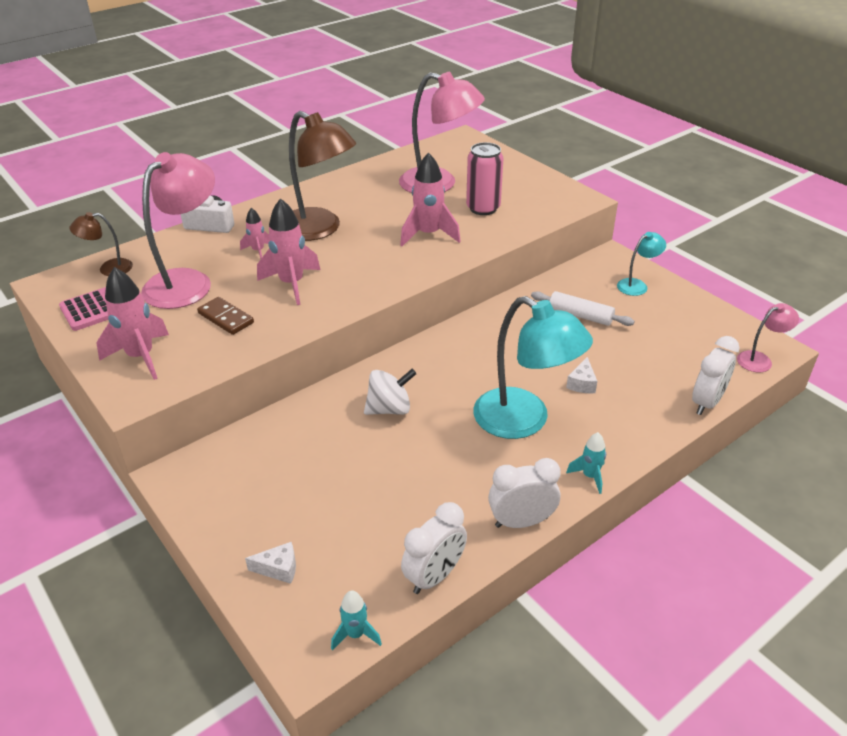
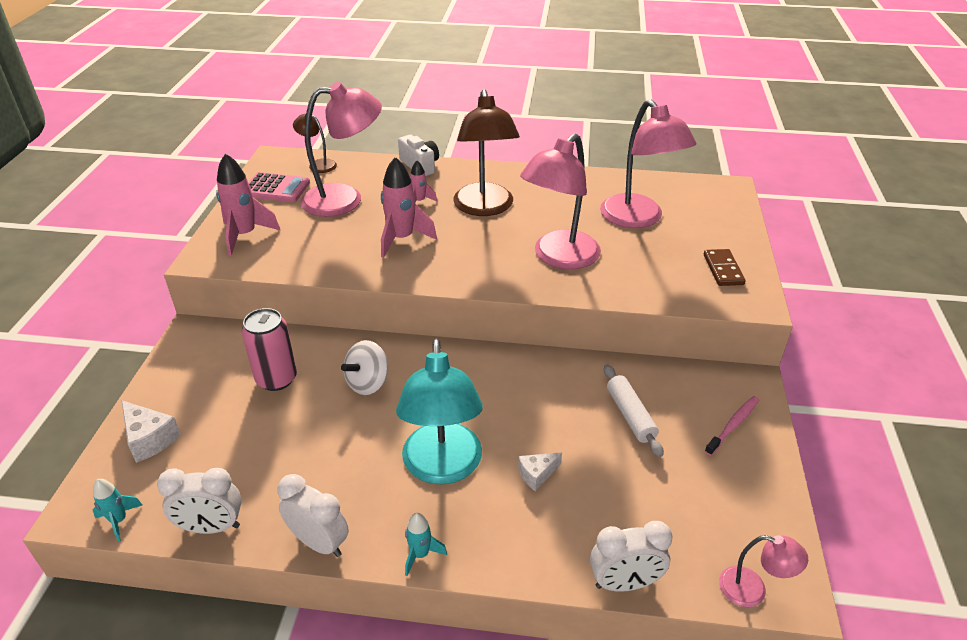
camera: 45 degrees right, 0 degrees up
brown domino [197,297,254,335] -> brown domino moved to [704,249,745,286]
white cheese [245,542,296,584] -> white cheese [122,400,181,463], size x1.53
white spinning top [364,369,416,415] -> white spinning top turned 105 degrees clockwise [341,340,388,395]
pink rocket [400,153,461,246] -> pink lamp [520,134,601,269]
pink can [466,142,504,215] -> pink can moved to [242,308,297,391]
turquoise lamp [617,232,666,296] -> pink toothbrush [705,396,759,456]

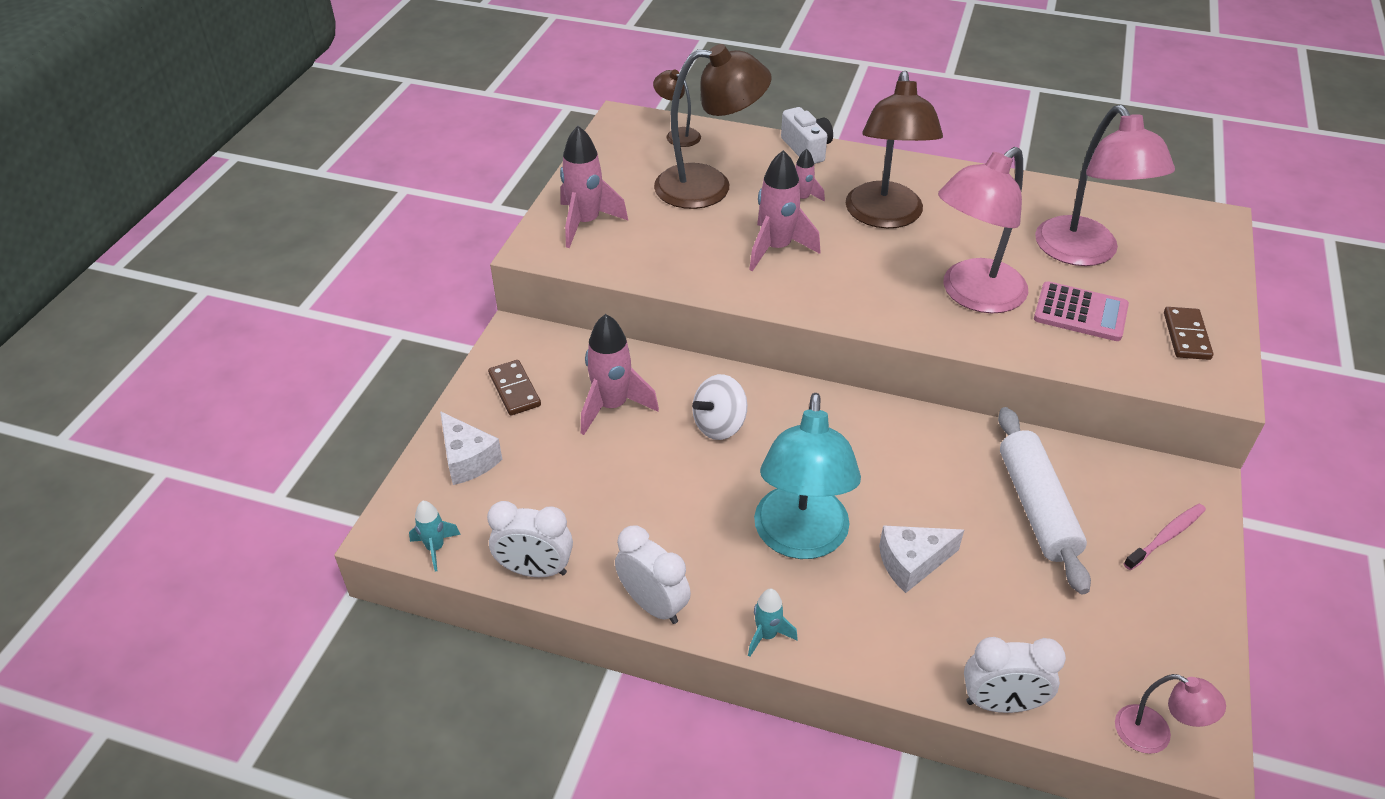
camera: 10 degrees right, 5 degrees up
pink can [242,308,297,391] -> pink rocket [581,314,659,435]
pink calculator [248,172,310,202] -> pink calculator moved to [1034,281,1129,341]
pink lamp [300,82,382,217] -> brown lamp [654,44,772,209]
white cheese [518,452,562,491] -> white cheese [879,525,964,593], size x1.53
white rolling pin [604,364,663,457] -> white rolling pin [998,407,1091,594], size x1.51
none -> brown domino [488,360,541,415]

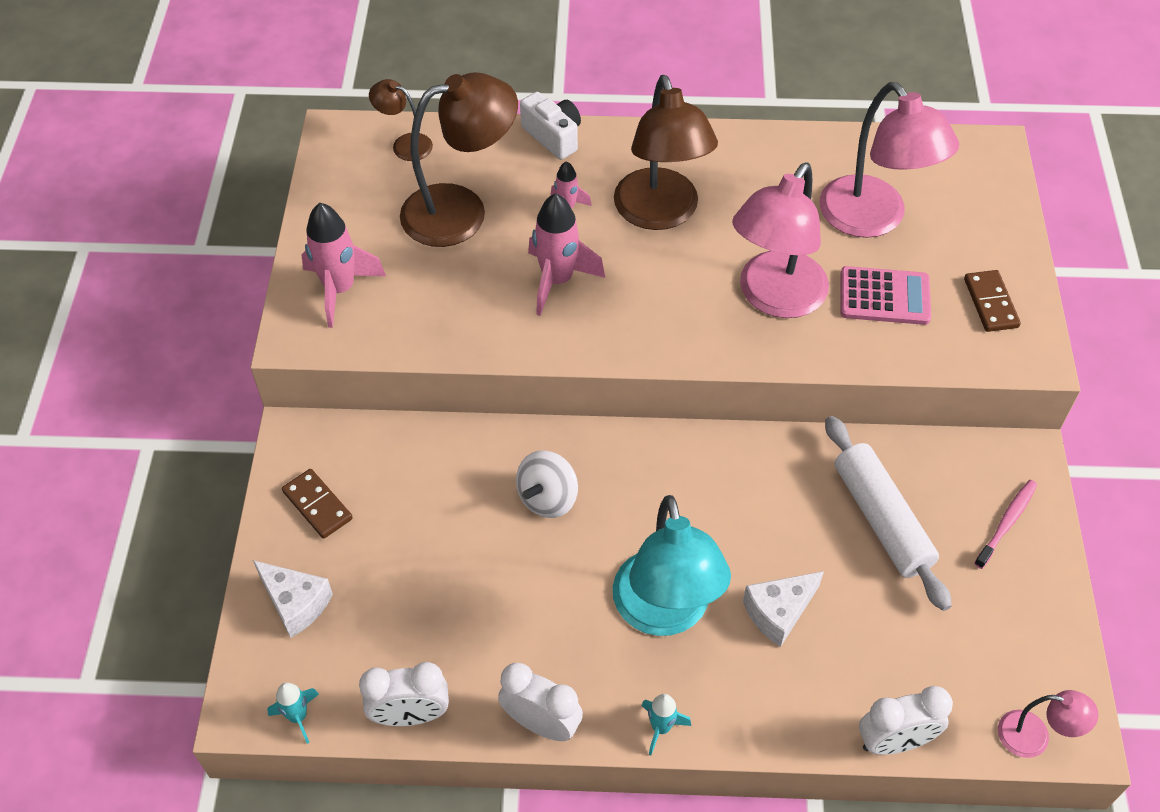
camera: 15 degrees left, 10 degrees up
pink rocket [581,314,659,435] -> none

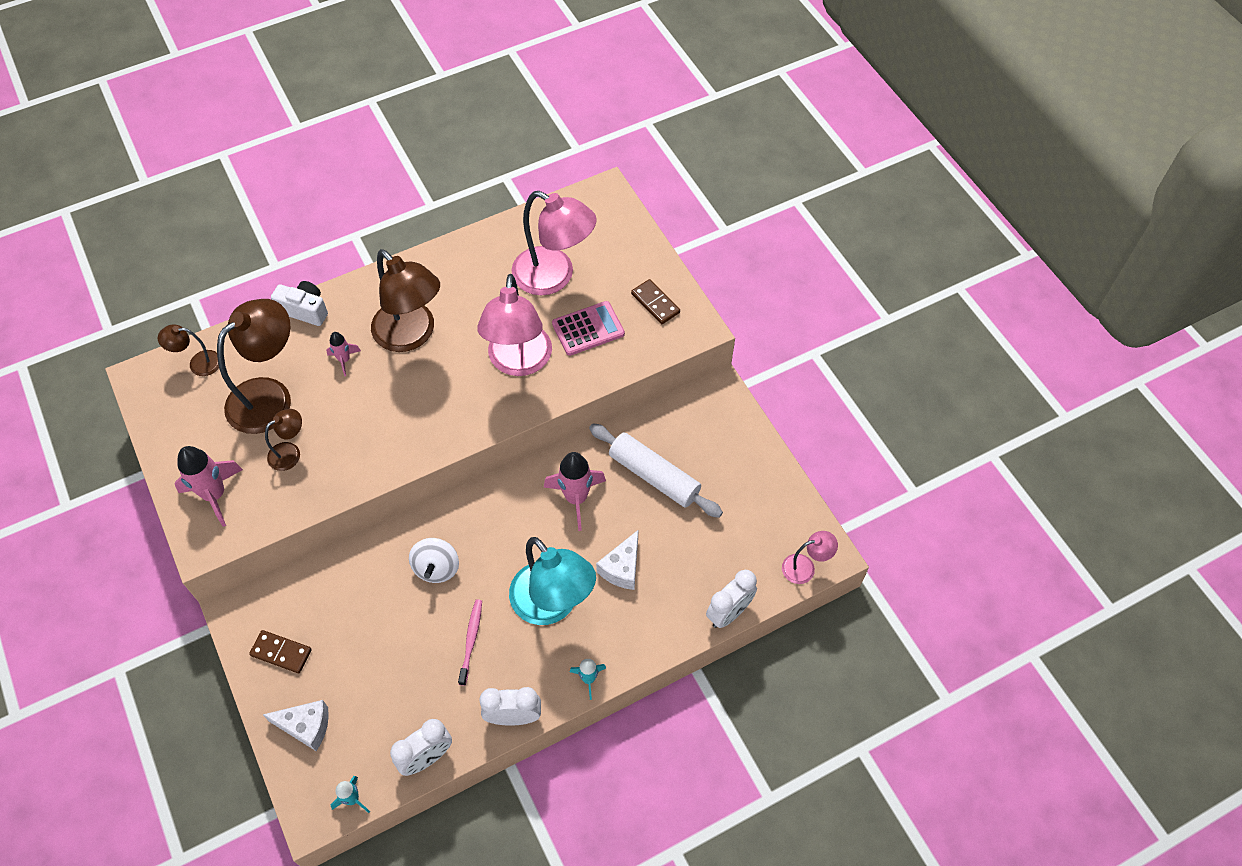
camera: 30 degrees left, 5 degrees up
pink rocket [528,193,605,316] -> pink rocket moved to [544,452,606,531]
pink toothbrush [974,480,1037,569] -> pink toothbrush moved to [458,599,482,686]
none -> brown lamp [265,409,302,471]

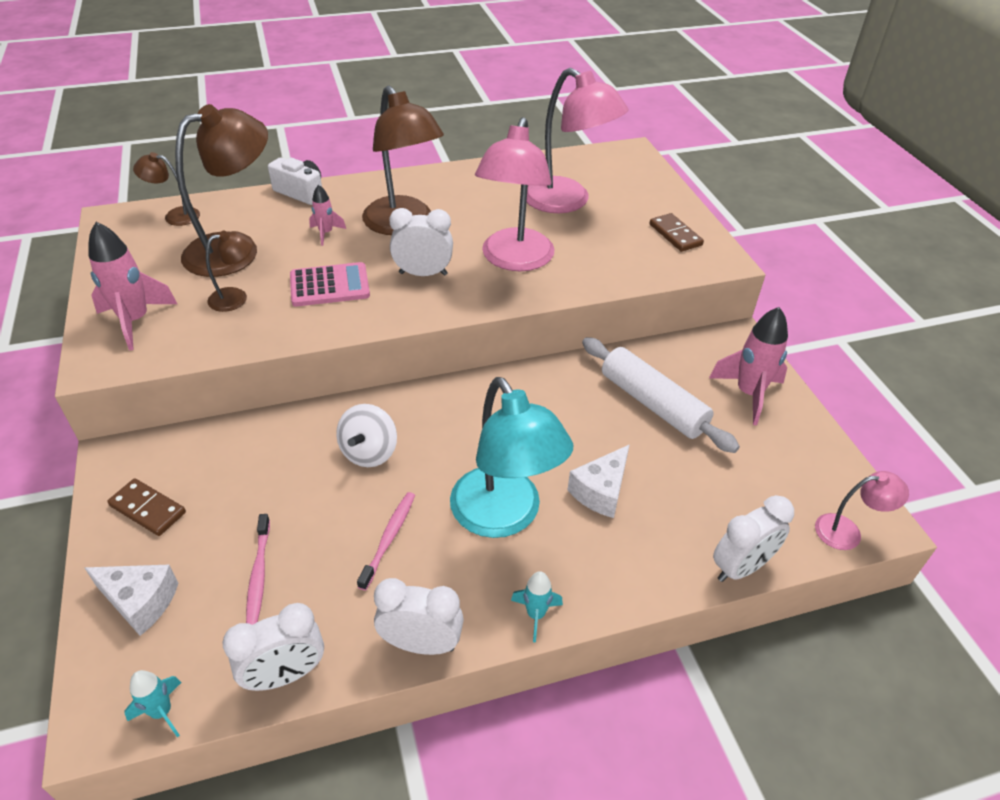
camera: 10 degrees right, 15 degrees down
pink rocket [544,452,606,531] -> pink rocket moved to [709,307,788,425]
pink calculator [552,301,625,356] -> pink calculator moved to [290,262,370,307]
none -> pink toothbrush [246,514,270,625]
none -> white clock [389,208,453,276]

